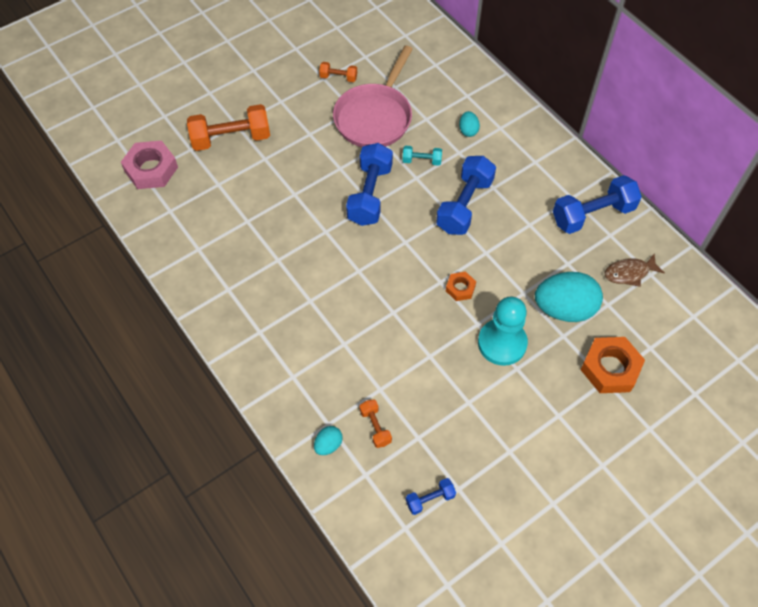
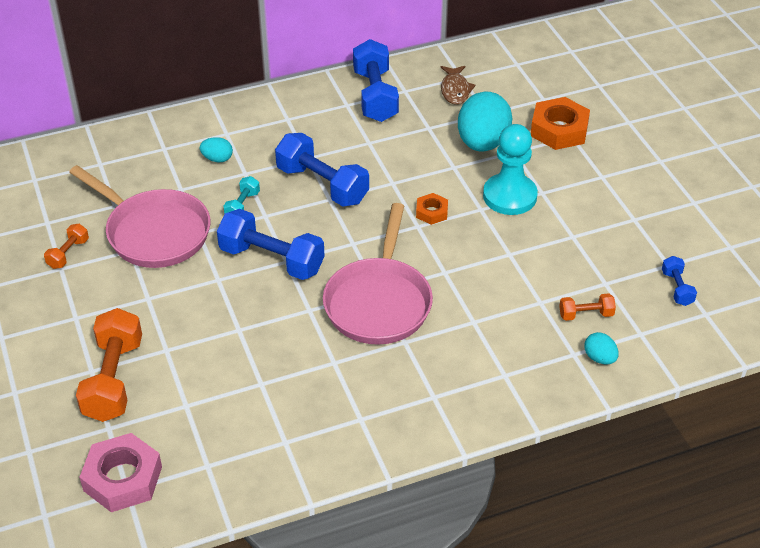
camera: 75 degrees left, 15 degrees down
none -> pink pan [323,203,433,345]

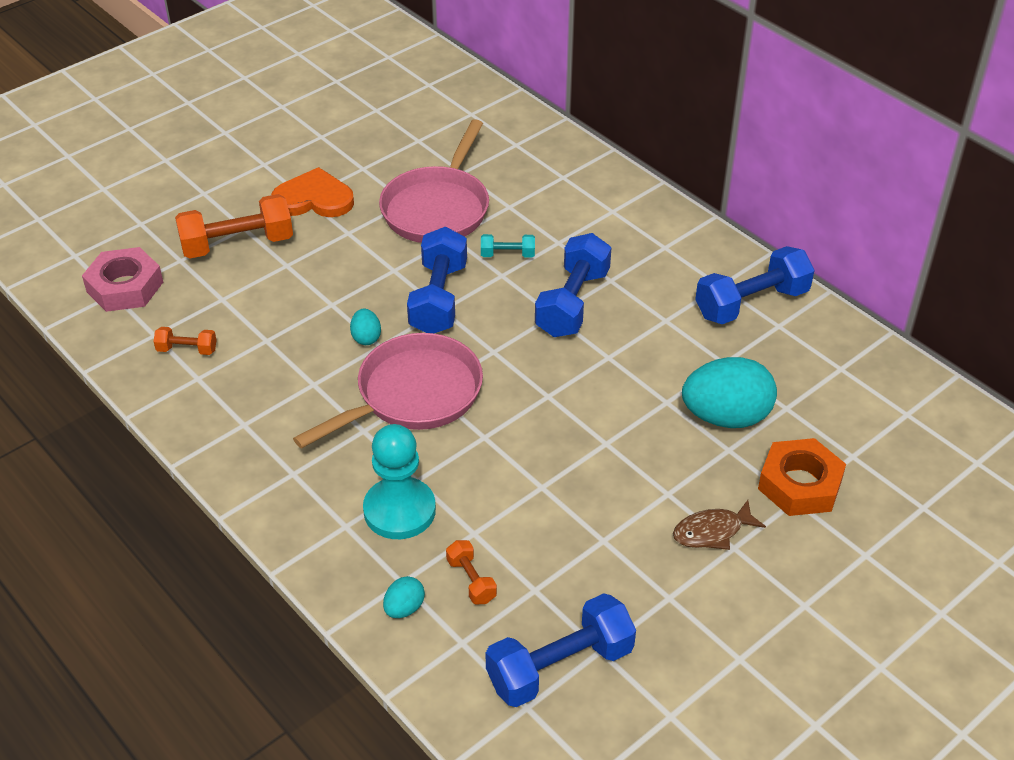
camera: 70 degrees right, 0 degrees up
orange dumbbell [44,224,89,269] -> orange dumbbell moved to [153,327,217,355]
turquoise egg [200,137,233,162] -> turquoise egg moved to [350,309,381,345]
pink pan [323,203,433,345] -> pink pan turned 150 degrees clockwise [293,333,483,449]
orange nut [416,193,448,225] -> none
brown fish [441,66,476,105] -> brown fish moved to [673,500,766,550]
turquoise pawn [483,124,538,215] -> turquoise pawn moved to [363,424,436,539]
blue dumbbell [662,256,697,306] -> blue dumbbell [486,593,636,707], size x2.04
none -> orange heart [271,167,354,217]

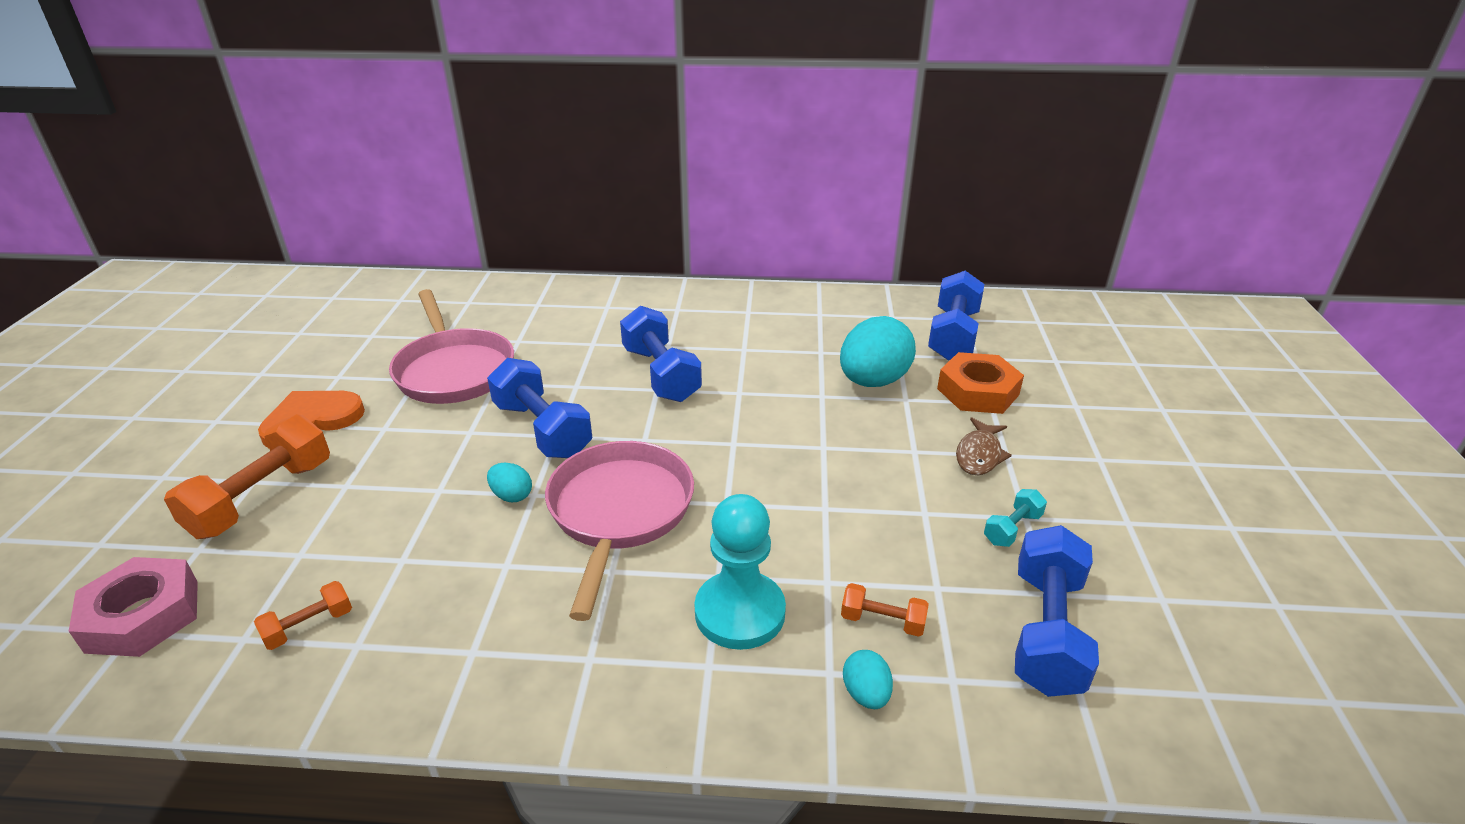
camera: 45 degrees left, 10 degrees down
turquoise dumbbell [481,234,535,258] -> turquoise dumbbell moved to [984,489,1047,547]
blue dumbbell [695,246,815,324] -> blue dumbbell moved to [928,271,984,361]

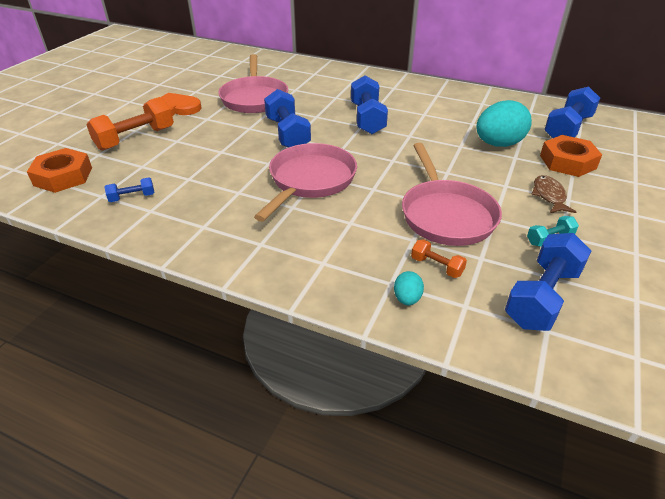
camera: 20 degrees right, 5 degrees up
pink nut [69,557,198,657] -> orange nut [27,148,92,193]
orange dumbbell [254,581,352,650] -> blue dumbbell [105,178,155,202]
turquoise egg [487,463,532,502] -> none
turquoise pawn [694,494,786,650] -> none
brown fish [956,418,1012,475] -> brown fish turned 135 degrees clockwise [531,175,576,213]
none -> pink pan [402,143,502,246]

